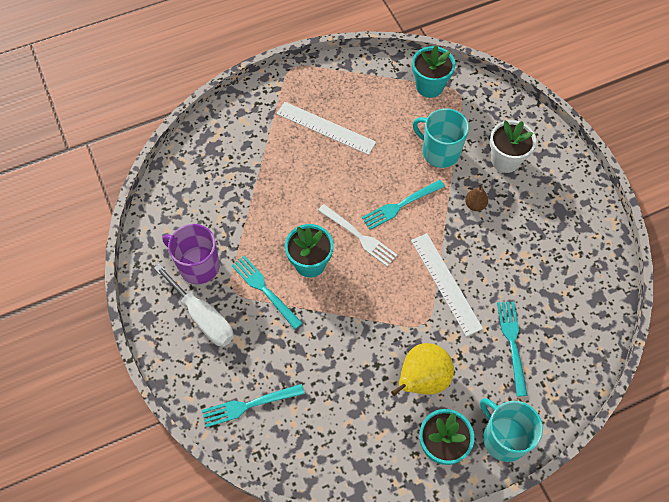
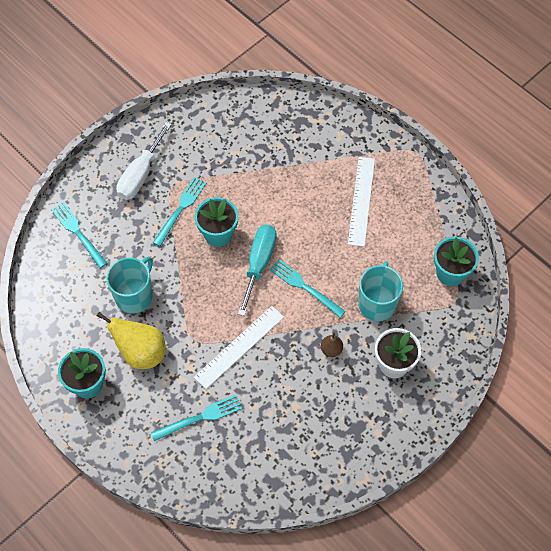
camera: 70 degrees right, 0 degrees up
purple mug [162,224,220,284] -> none
white fork [318,204,397,266] -> turquoise screwdriver [238,225,277,316]
turquoise mug [480,398,543,462] -> turquoise mug moved to [106,257,153,314]

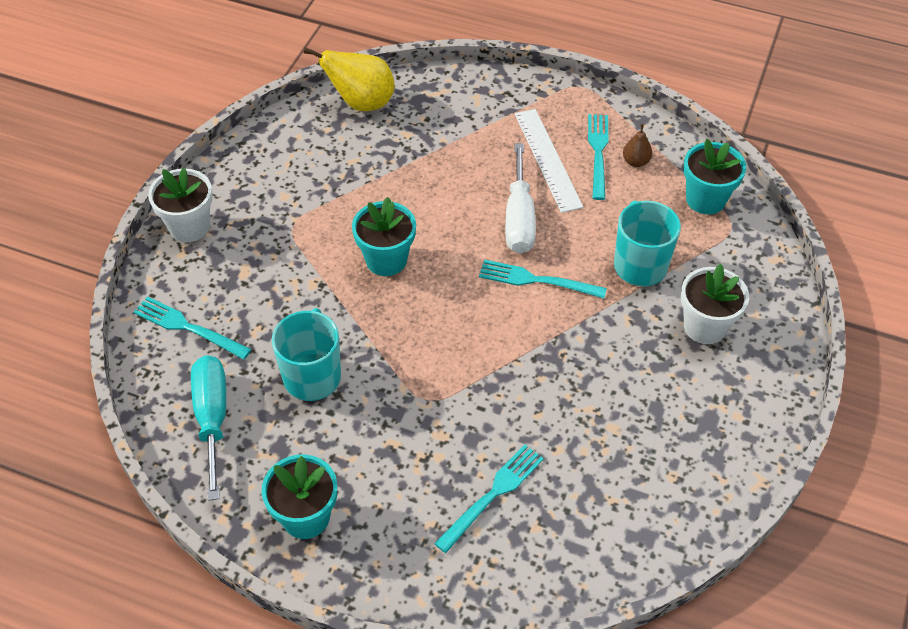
camera: 25 degrees left, 10 degrees down
yellow pear [97,312,166,369] -> yellow pear moved to [304,47,395,111]
white screwdriver [116,122,172,200] -> white screwdriver moved to [505,143,536,254]
turquoise fork [153,177,207,246] -> turquoise fork moved to [588,114,609,200]
white ruler [194,306,284,389] -> none
turquoise screwdriver [238,225,277,316] -> turquoise screwdriver moved to [191,355,226,501]
brown pear [321,332,343,357] -> brown pear moved to [623,124,652,167]
none -> white flower pot [148,168,213,242]

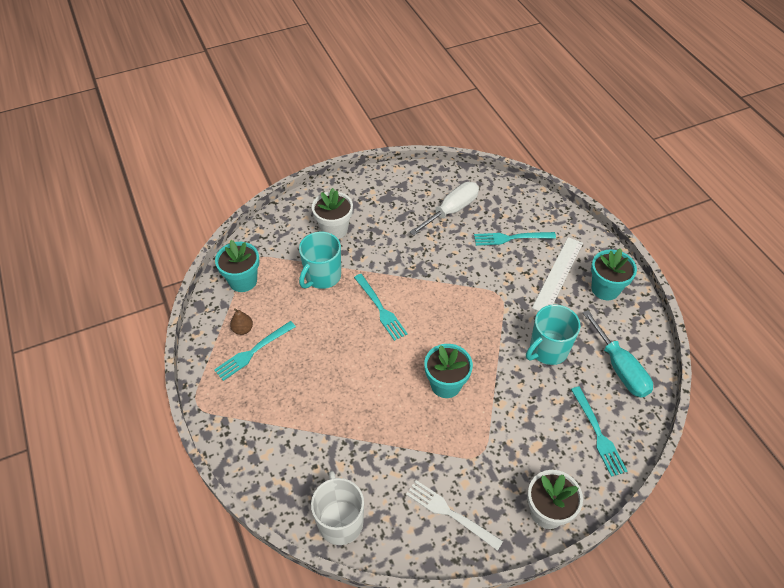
camera: 135 degrees left, 0 degrees up
turquoise screwdriver [191,355,226,501] -> turquoise screwdriver turned 60 degrees counterclockwise [582,310,653,398]
yellow pear [304,47,395,111] -> white mug [311,471,364,545]
white screwdriver [505,143,536,254] -> white screwdriver moved to [410,182,479,236]
white ruler [515,109,583,213] -> white ruler moved to [532,237,583,311]
none -> white fork [406,480,503,551]

